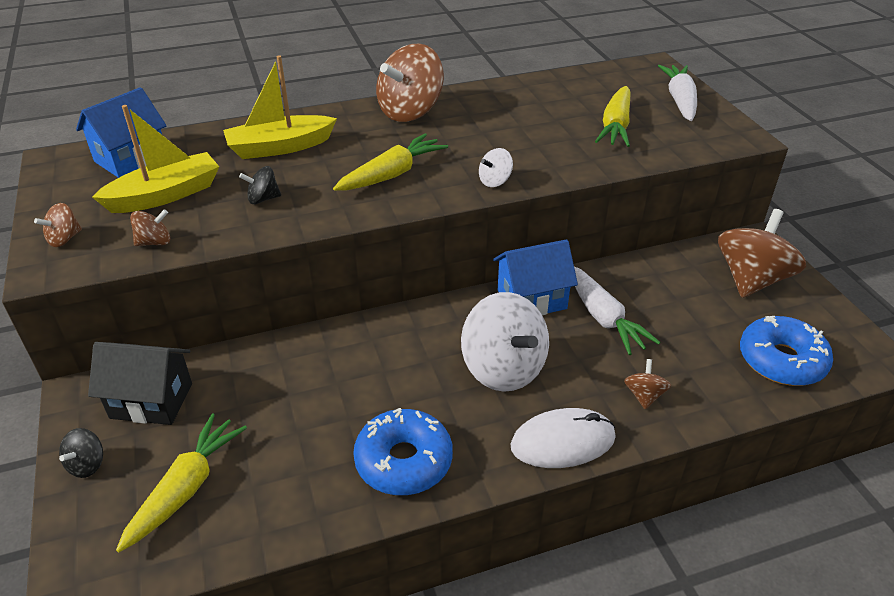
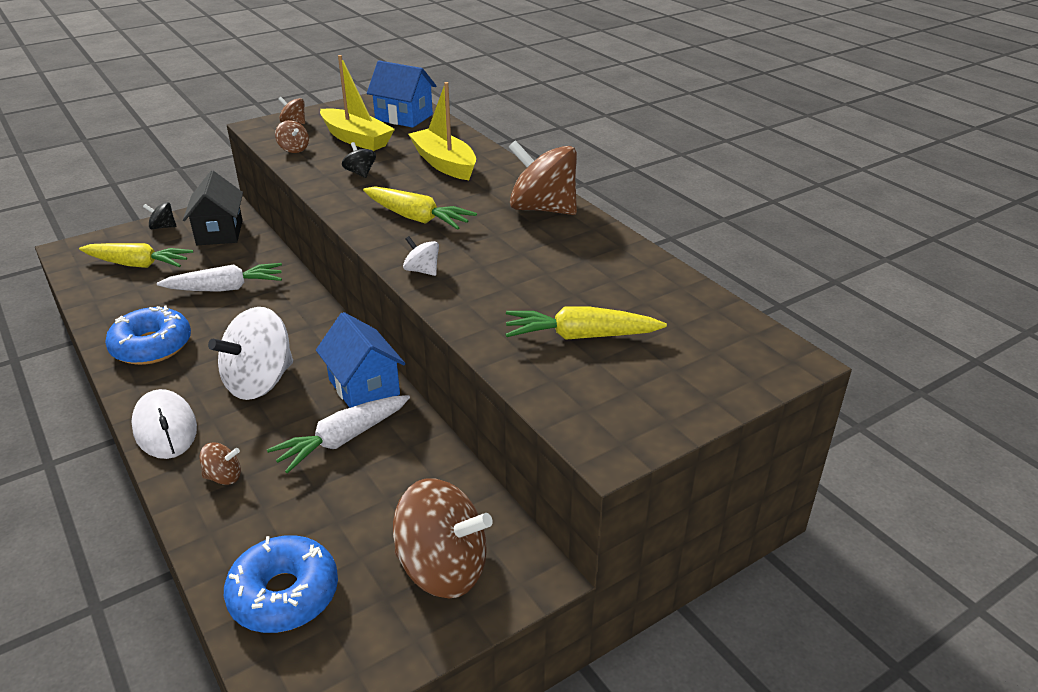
camera: 75 degrees right, 5 degrees down
white carrot [658,65,697,121] -> white carrot moved to [157,263,282,292]

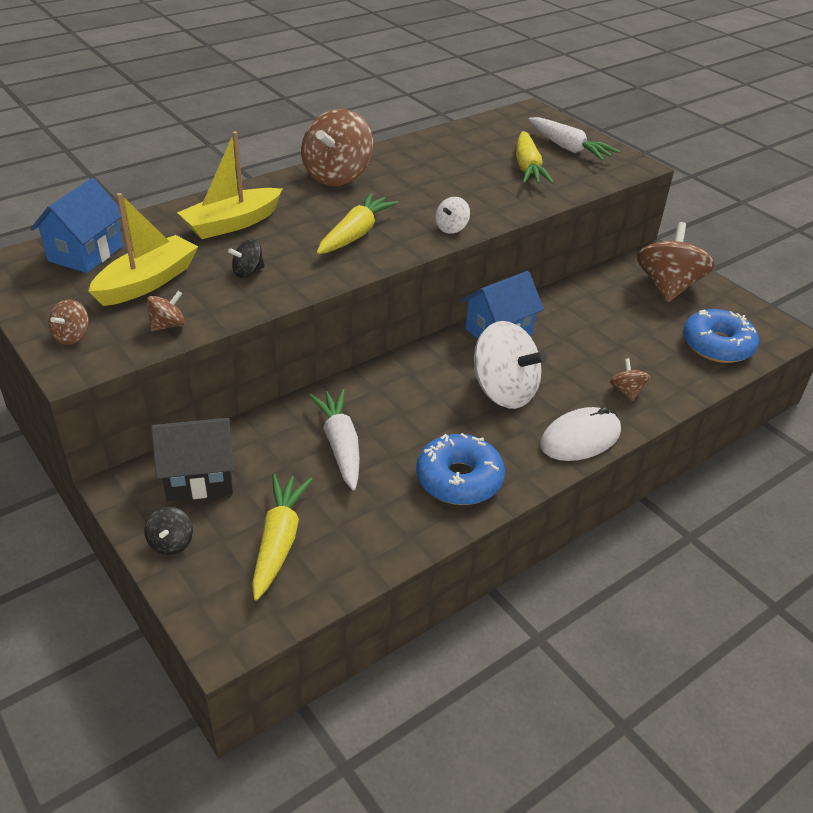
camera: 95 degrees left, 5 degrees up
white carrot [267,395,410,473] -> white carrot moved to [528,117,620,161]

